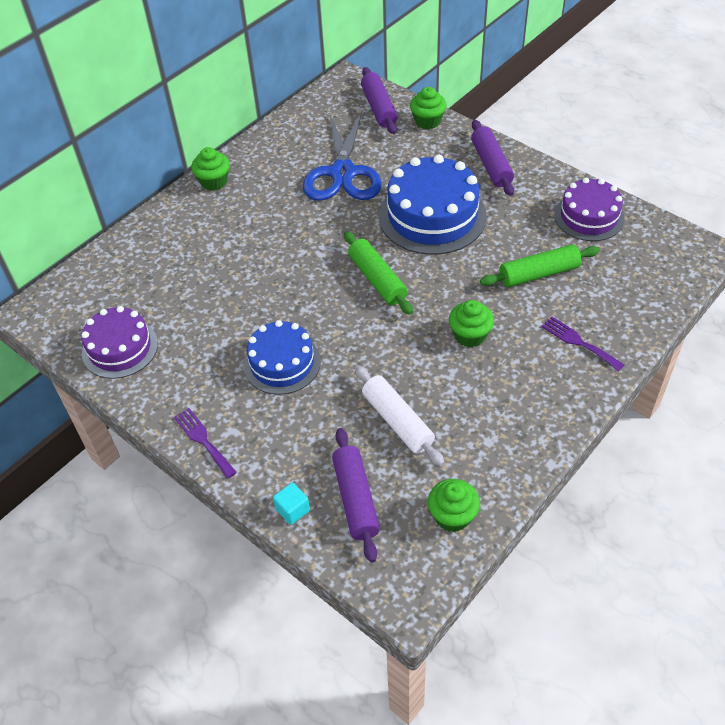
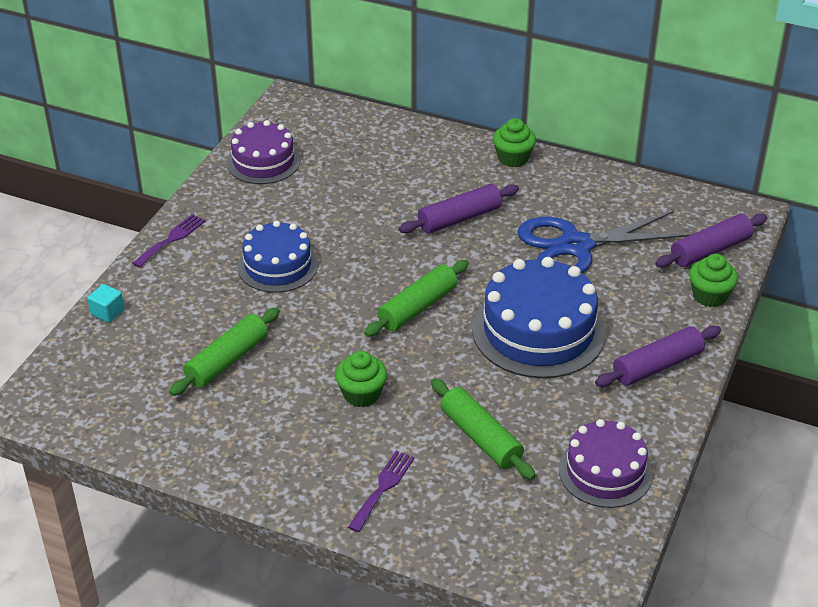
camera: 70 degrees right, 10 degrees down
purple rolling pin [332,428,380,563] -> purple rolling pin moved to [399,184,519,234]
white rolling pin [355,365,444,466] -> green rolling pin [169,308,280,396]
green cupcake [428,479,480,532] -> none

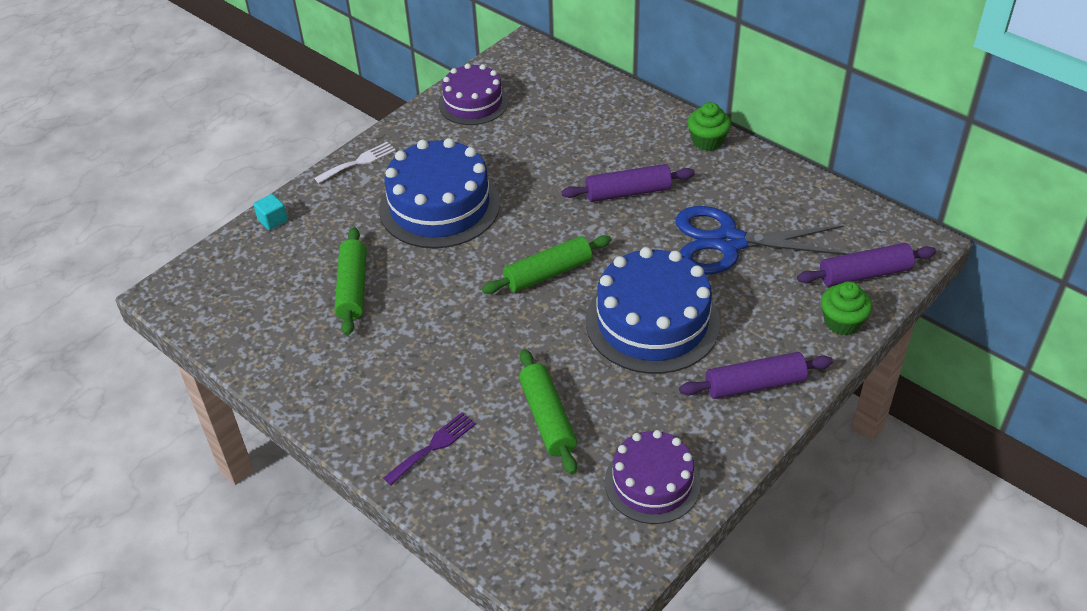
camera: 20 degrees right, 5 degrees up
purple fork [132,214,206,268] -> white fork [314,142,396,183]
green rolling pin [169,308,280,396] -> green rolling pin turned 60 degrees counterclockwise [335,227,367,335]
blue cake [238,221,318,293] -> blue cake [379,138,500,248], size x1.57
green cupcake [335,351,387,407] -> none

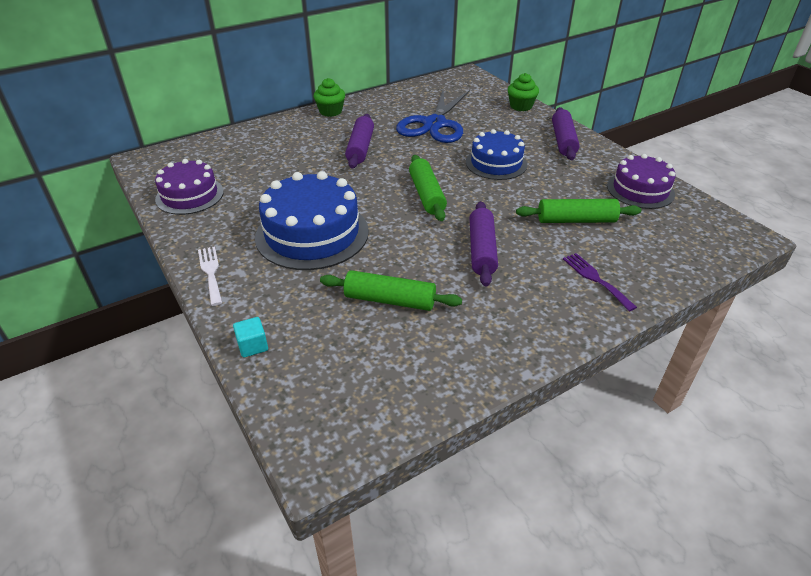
camera: 75 degrees left, 5 degrees down
blue cake [586,247,720,374] -> blue cake [466,129,527,180], size x0.64
purple rolling pin [797,243,936,287] -> purple rolling pin moved to [470,201,498,287]

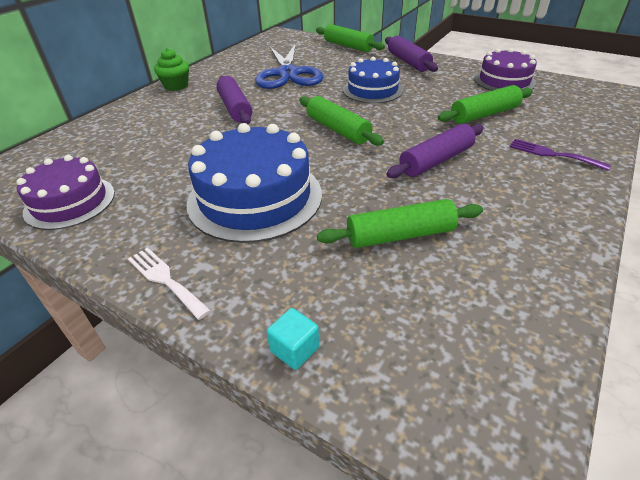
camera: 25 degrees left, 0 degrees up
purple rolling pin [470,201,498,287] -> purple rolling pin turned 75 degrees clockwise [386,124,484,178]
green cupcake [508,73,539,111] -> green rolling pin [316,24,385,52]

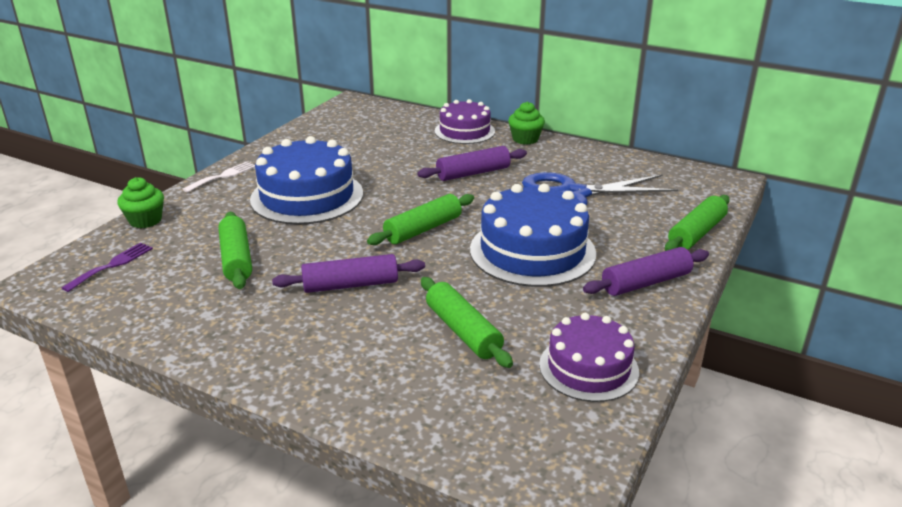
camera: 85 degrees right, 10 degrees down
purple cake [16,155,115,230] -> purple cake moved to [435,99,495,144]
turquoise cube [266,308,319,370] -> green cupcake [118,177,164,228]
blue cake [343,57,403,103] -> blue cake [470,184,596,287], size x1.57
purple rolling pin [386,124,484,178] -> purple rolling pin turned 60 degrees counterclockwise [272,254,425,293]
purple fork [509,139,611,171] -> purple fork moved to [61,243,153,292]

